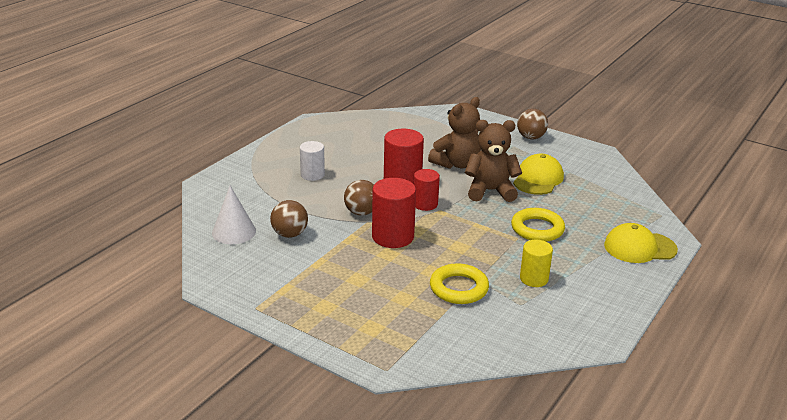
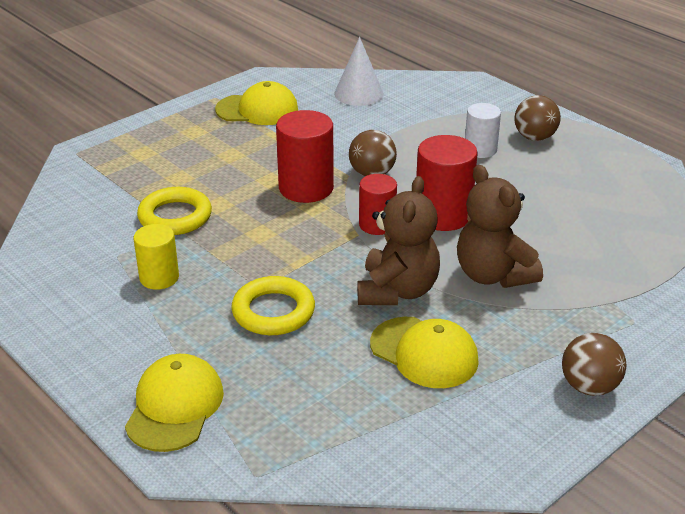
camera: 105 degrees right, 5 degrees up
brown ball [270,200,308,238] -> brown ball moved to [514,95,561,141]
none -> yellow cap [215,81,298,125]

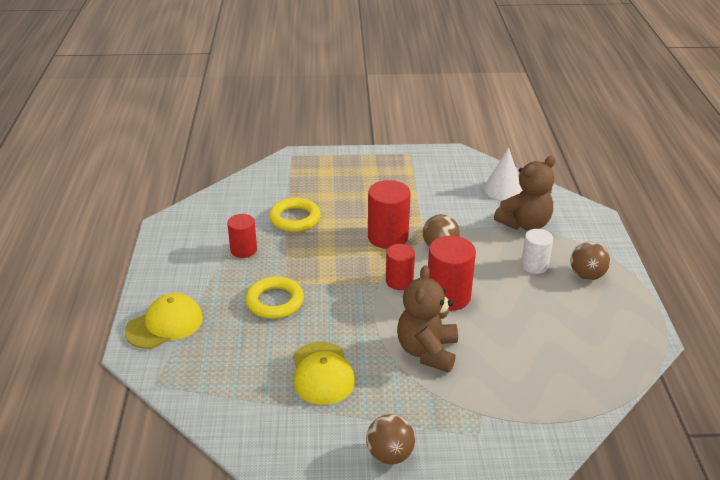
camera: 40 degrees right, 0 degrees up
yellow cylinder [133,224,179,290] -> red cylinder [227,214,257,258]
yellow cap [215,81,298,125] -> none
brown teddy bear [357,176,440,305] -> brown teddy bear moved to [494,156,555,231]

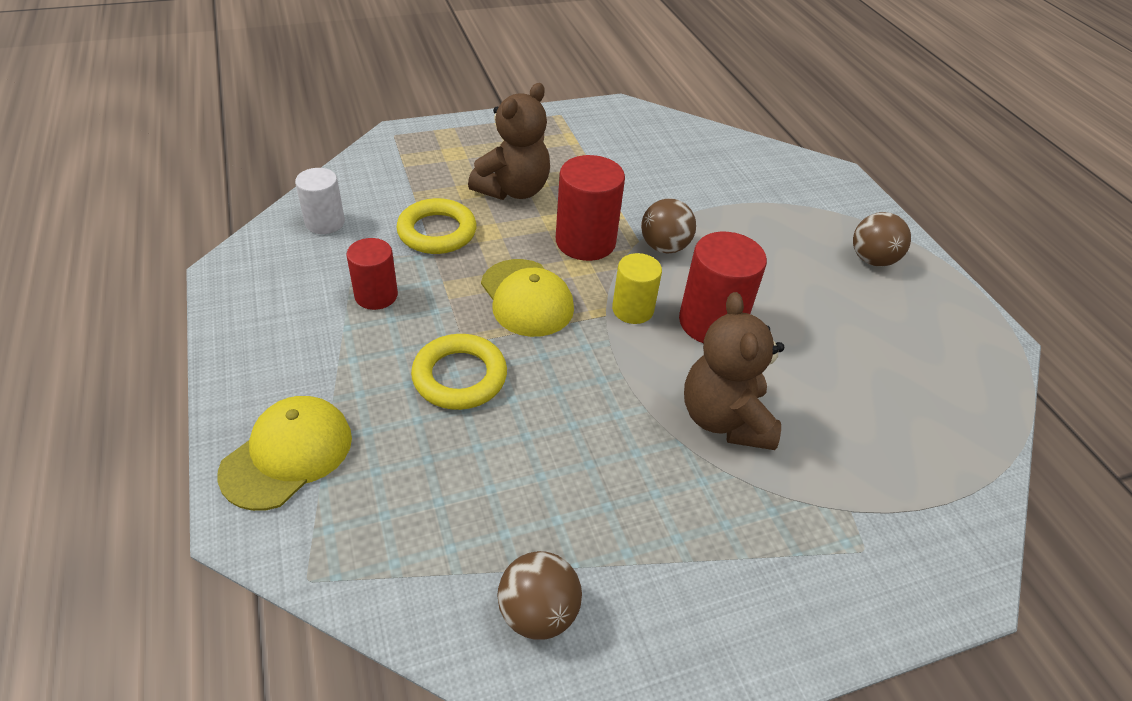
camera: 20 degrees left, 10 degrees up
yellow cap [293,342,355,405] -> yellow cap moved to [481,259,574,337]
brown ball [366,414,415,465] -> brown ball moved to [497,551,582,640]
red cylinder [386,244,415,290] -> yellow cylinder [612,253,662,324]
white cone [484,147,523,200] -> none
brown teddy bear [494,156,555,231] -> brown teddy bear moved to [468,83,550,200]
white cylinder [521,229,553,274] -> white cylinder moved to [295,168,345,234]

